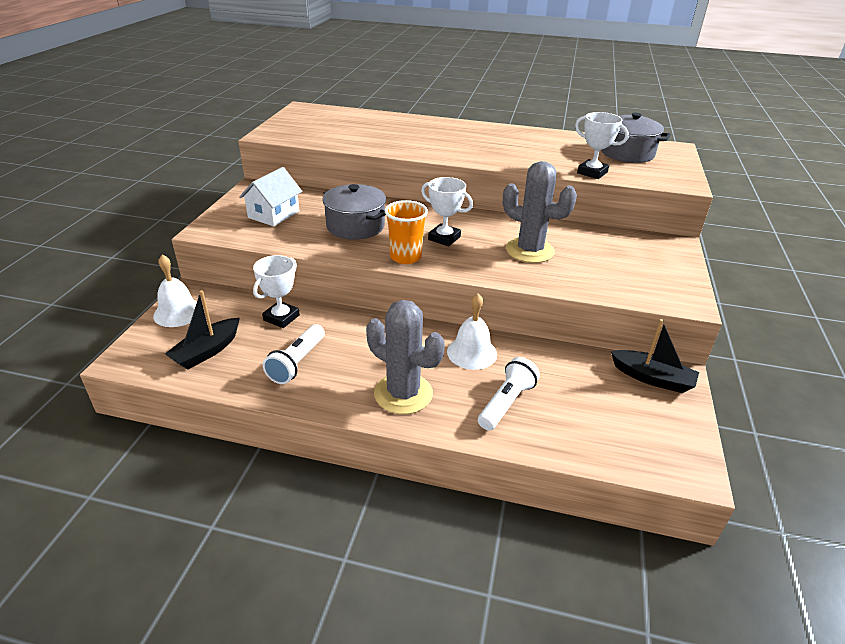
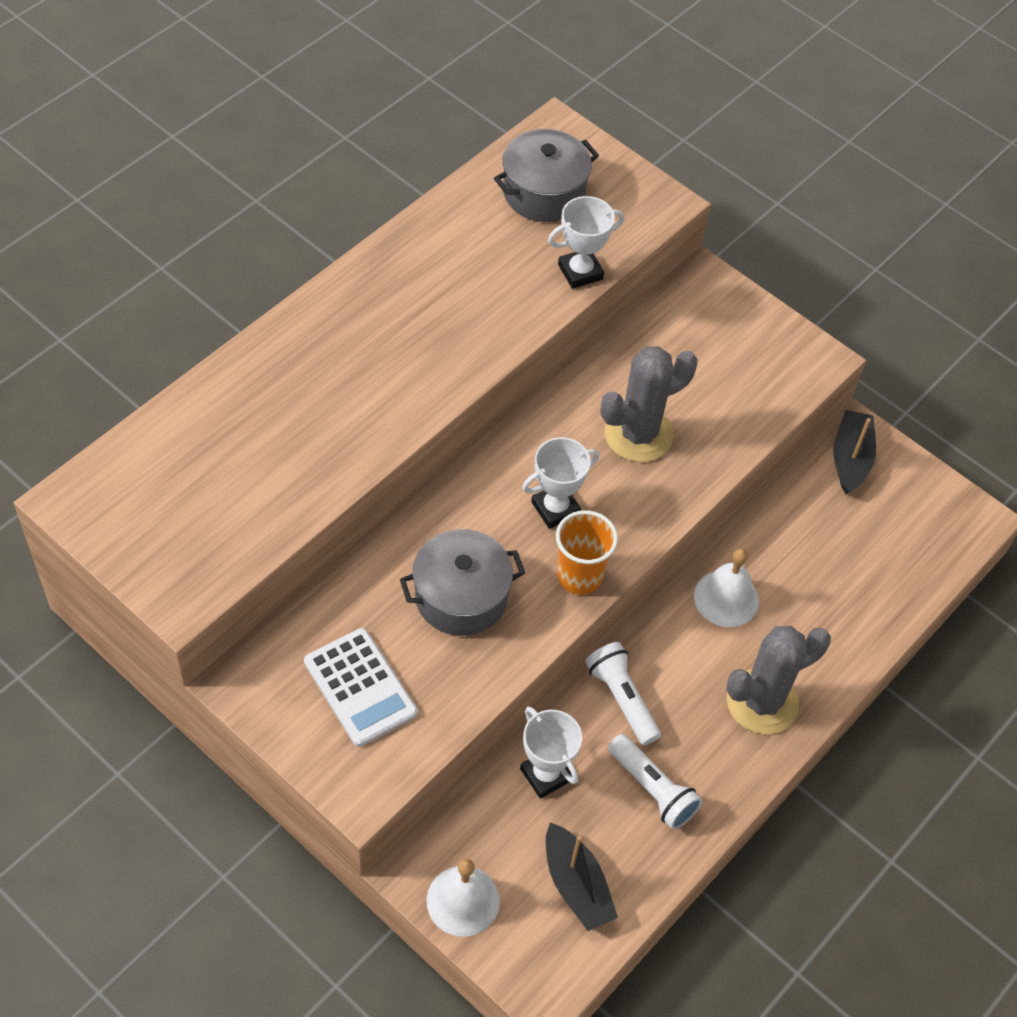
camera: 65 degrees left, 20 degrees up
white house [239,167,302,226] -> white calculator [304,628,418,747]
white flashlight [478,357,540,431] -> white flashlight moved to [585,642,661,745]
black boat [611,319,699,393] -> black boat turned 45 degrees counterclockwise [833,410,876,495]

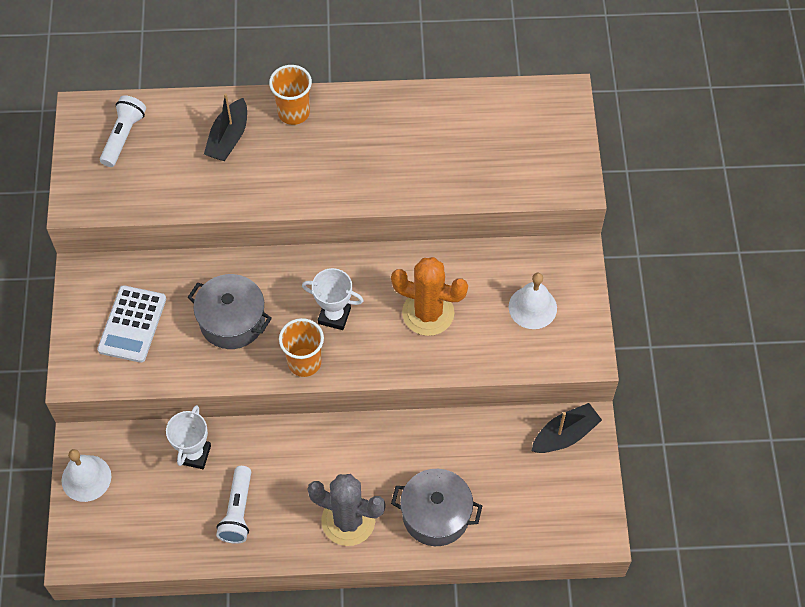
camera: 50 degrees right, 5 degrees up
grey pot [494,129,599,222] -> grey pot moved to [391,469,482,546]
black boat [546,823,618,931] -> black boat moved to [204,93,247,161]
white trophy [548,196,625,289] -> none
white flashlight [585,642,661,745] -> white flashlight moved to [100,95,146,167]
grey cactus [600,346,698,462] -> orange cactus [391,257,468,336]
white bell [694,548,759,627] -> white bell moved to [508,273,557,329]
none -> orange cup [269,65,312,125]

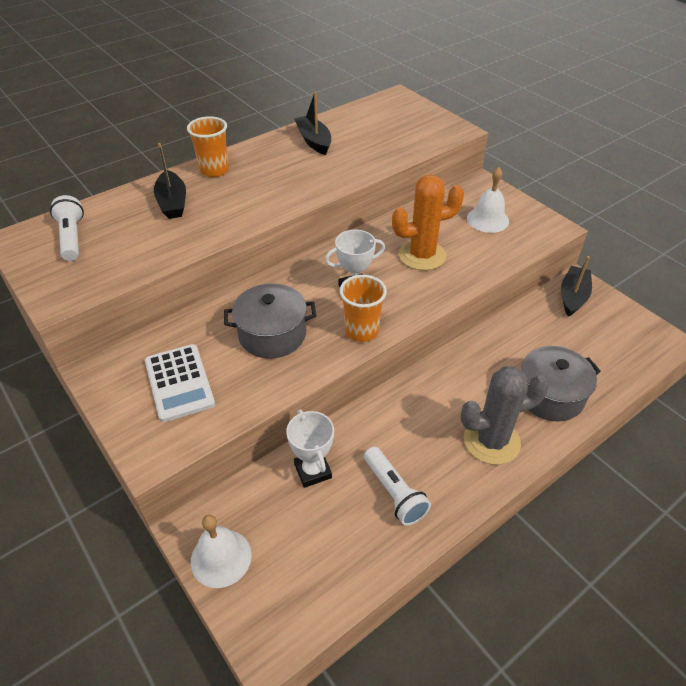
camera: 35 degrees left, 15 degrees down
none -> black boat [294,92,331,155]

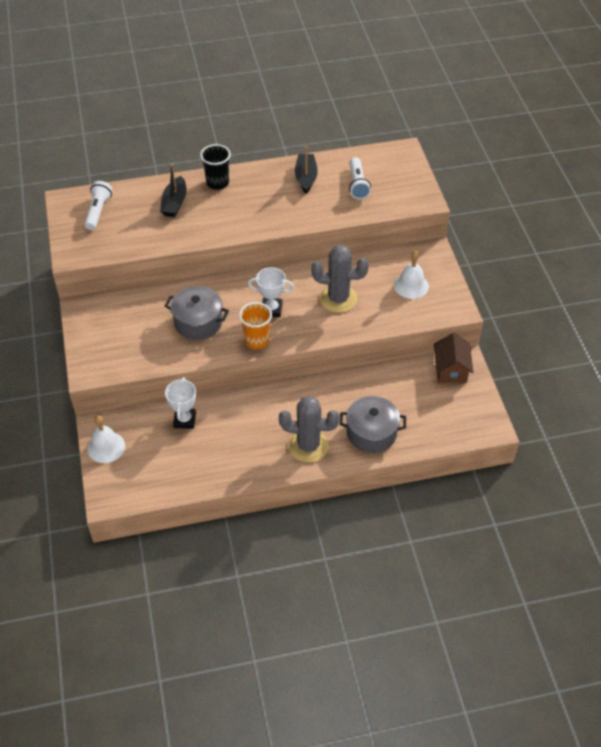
camera: 25 degrees right, 5 degrees up
white calculator [145,344,215,422] -> none
orange cup [187,116,229,177] -> black cup [200,144,231,190]
white flashlight [364,447,431,526] -> white flashlight moved to [349,157,371,199]
orange cactus [392,175,464,271] -> grey cactus [311,245,369,313]
black boat [561,256,592,317] -> brown house [434,333,473,383]

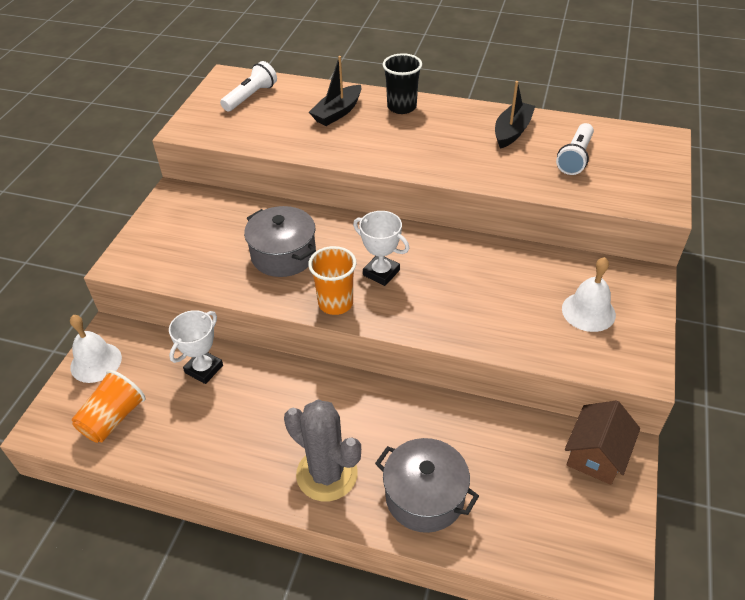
camera: 30 degrees right, 5 degrees down
grey cactus [311,245,369,313] -> none
none -> orange cup [72,370,145,443]

